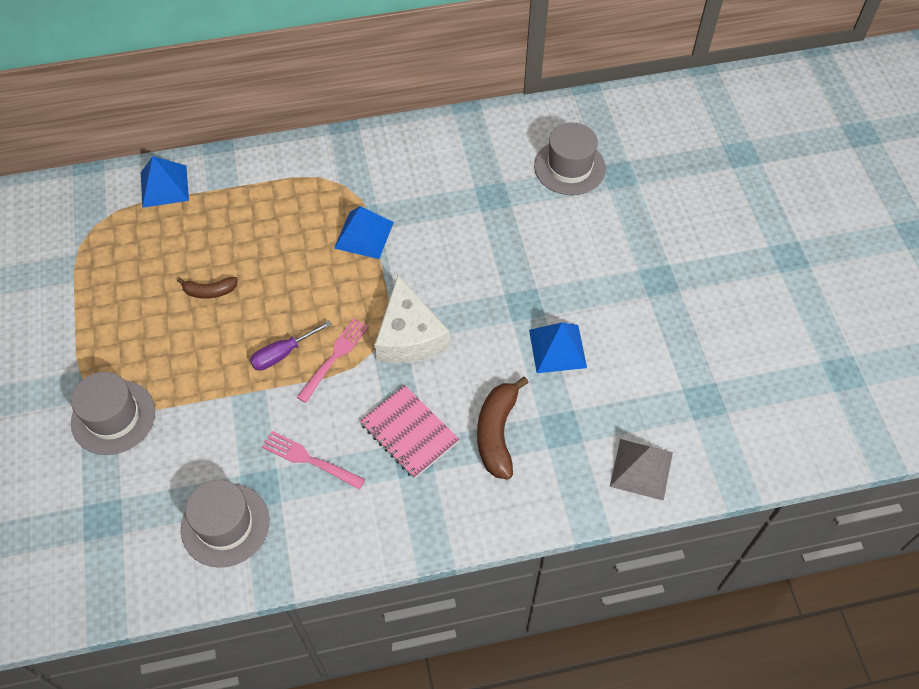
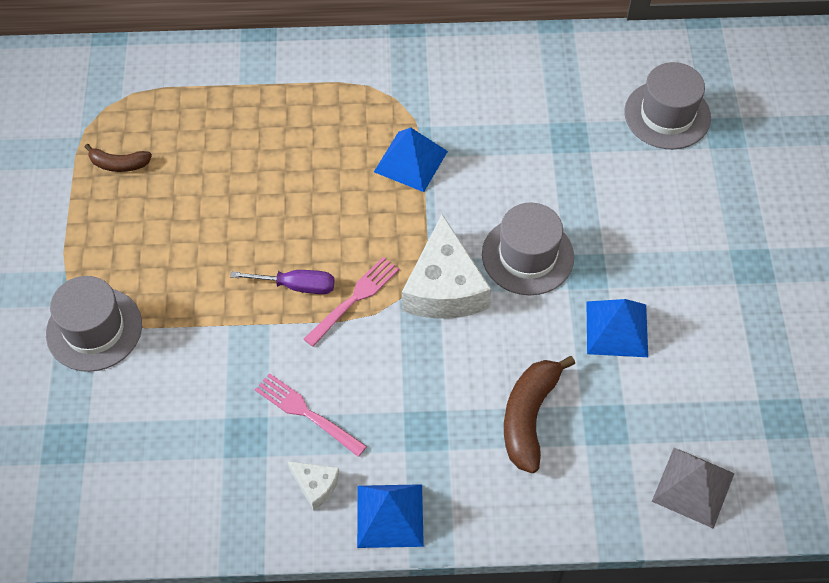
camera: 10 degrees right, 0 degrees up
blue pyramid [141,156,189,208] -> blue pyramid moved to [357,484,424,548]
brown banana [177,277,238,299] -> brown banana moved to [85,144,152,172]
grey hat [181,480,269,568] -> grey hat moved to [482,202,574,295]
purple screwdriver [250,320,332,371] -> purple screwdriver turned 150 degrees counterclockwise [230,270,335,294]
pink notebook [360,385,460,479] -> none
none -> white cheese [288,461,340,511]

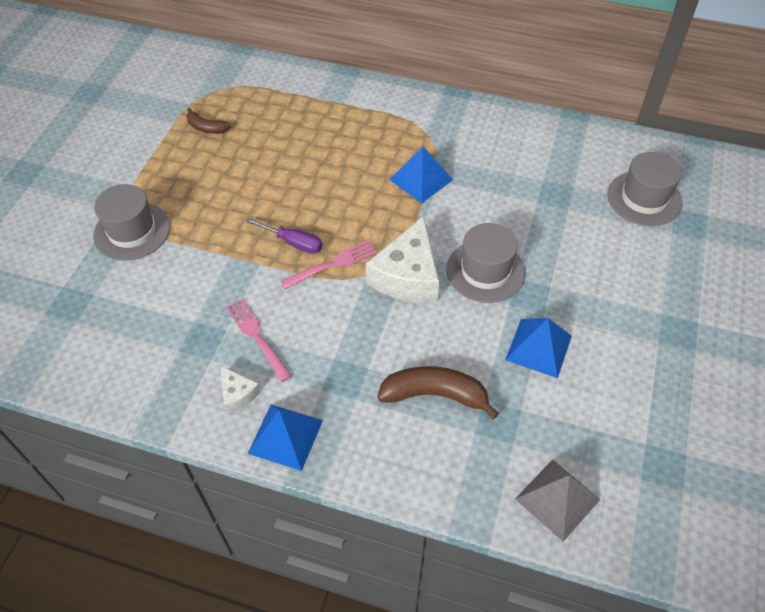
camera: 20 degrees right, 5 degrees down
brown banana [504,356,575,473] -> brown banana turned 60 degrees clockwise [377,366,499,419]

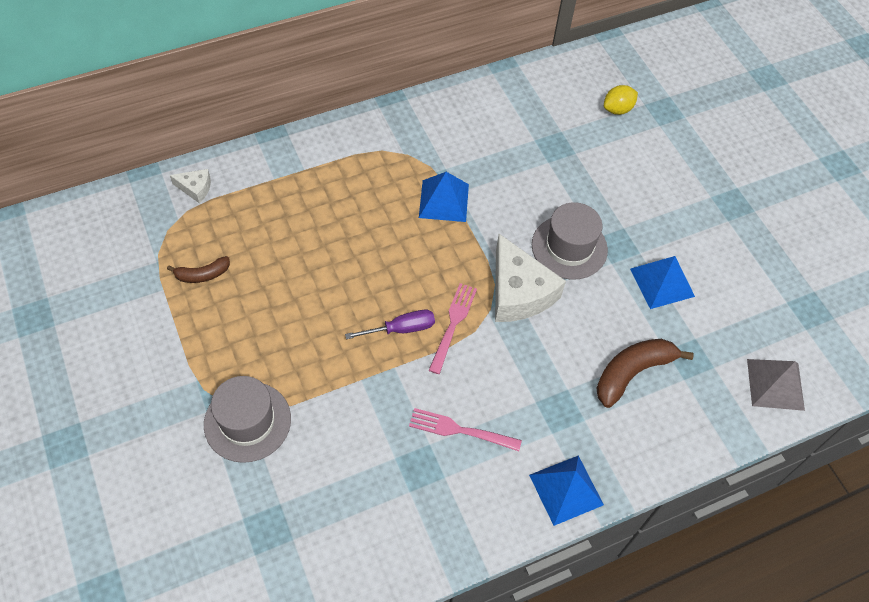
camera: 45 degrees left, 5 degrees up
white cheese [221,366,260,413] -> white cheese moved to [170,169,211,204]
grey hat [607,152,682,226] -> yellow lemon [604,85,638,115]

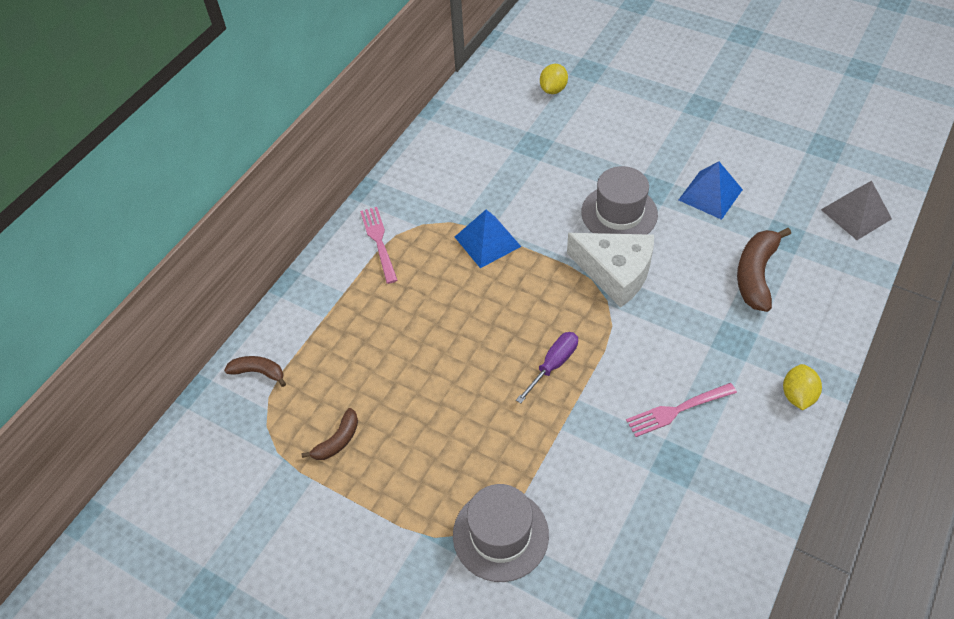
camera: 30 degrees left, 5 degrees down
white cheese [170,169,211,204] -> brown banana [224,356,286,387]
pink fork [428,283,477,374] -> pink fork moved to [360,207,398,284]
blue pyramid [529,456,604,526] -> yellow lemon [783,364,822,410]

